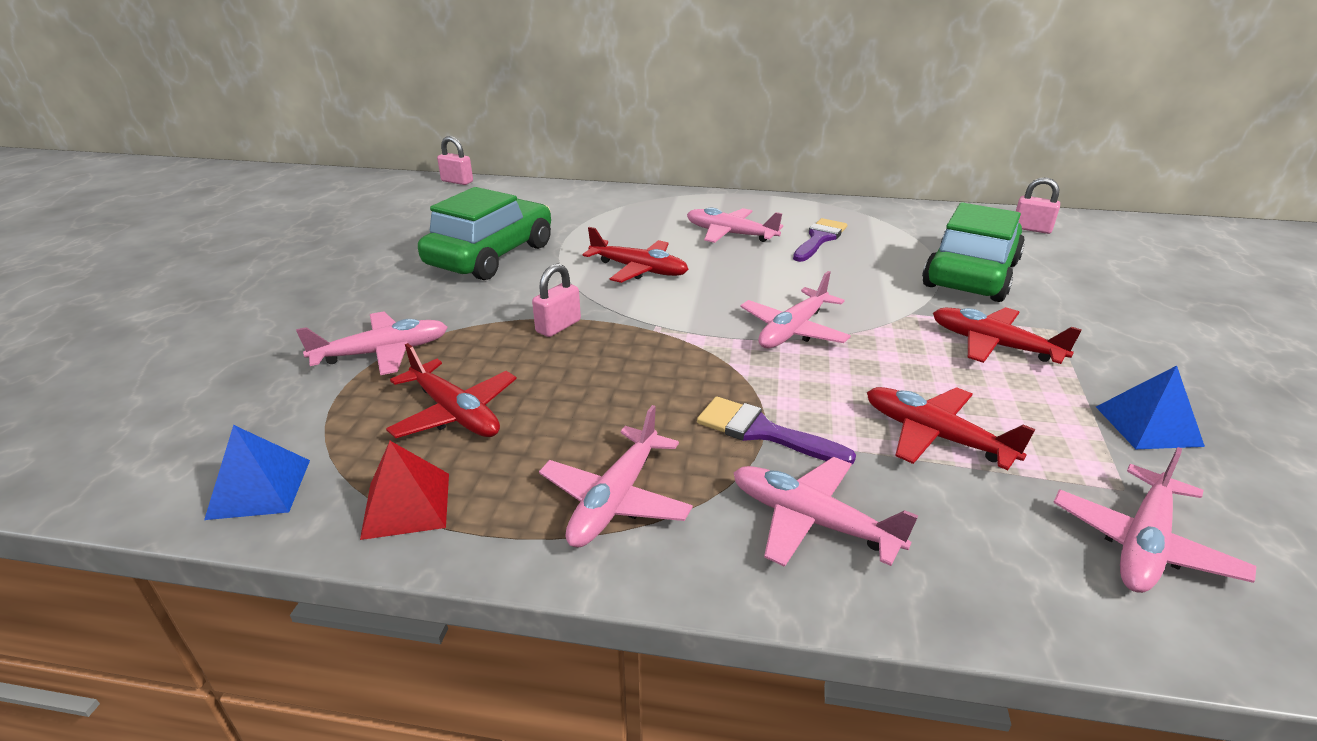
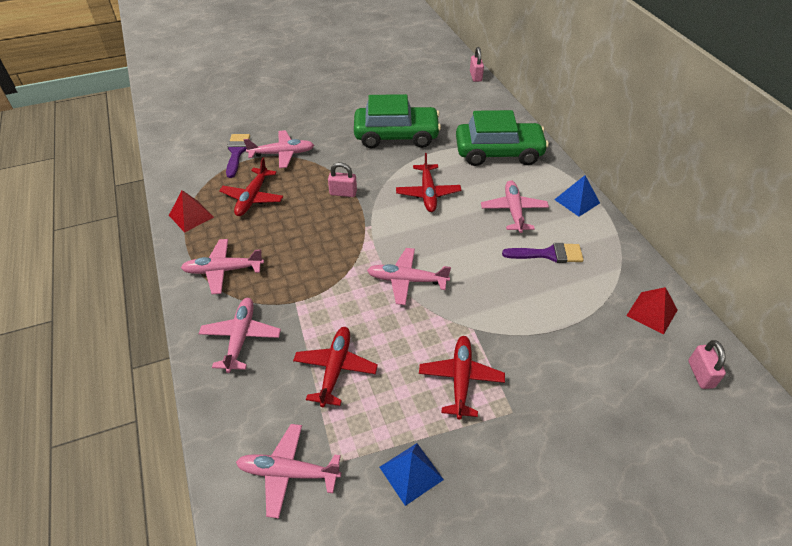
camera: 60 degrees right, 15 degrees up
blue pyramid [204,425,310,520] -> blue pyramid moved to [554,175,600,217]
pink plane [296,311,448,375] -> pink plane turned 45 degrees counterclockwise [244,130,314,168]
purple brush [697,396,856,464] -> purple brush moved to [226,134,250,178]
green car [922,202,1025,302] -> green car moved to [456,110,549,166]
none -> red pyramid [626,287,677,335]

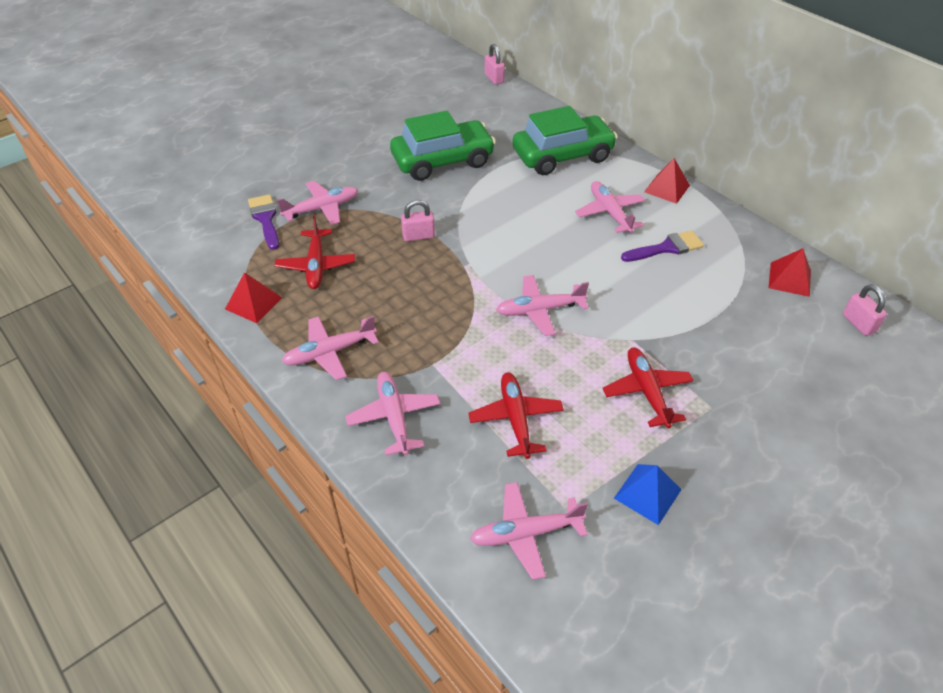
camera: 20 degrees left, 0 degrees up
red plane [396,153,461,212] -> none
blue pyramid [554,175,600,217] -> red pyramid [644,158,690,204]

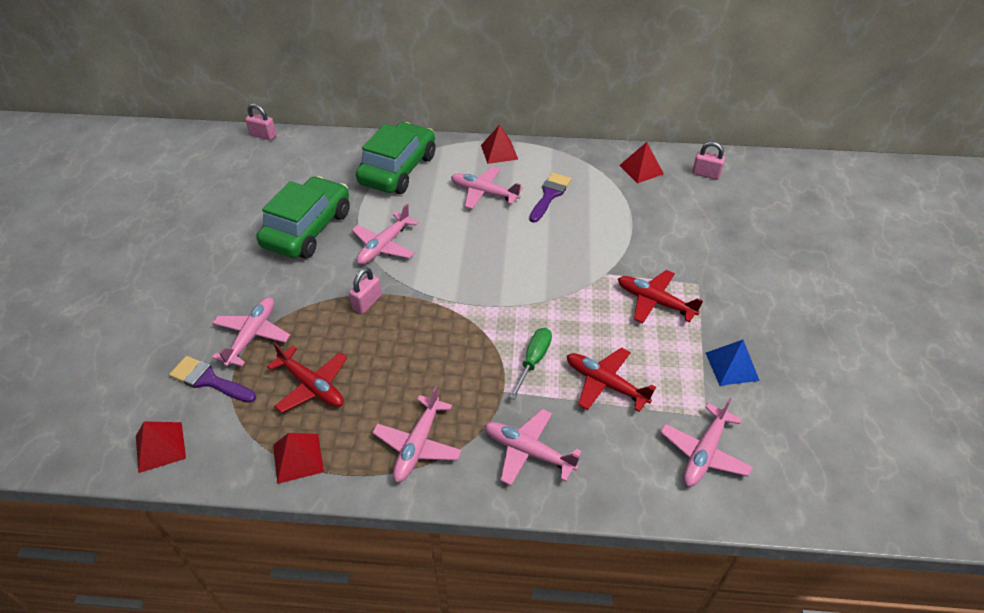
camera: 45 degrees left, 0 degrees up
pink plane [496,275,589,336] -> pink plane moved to [352,204,419,265]
none -> red pyramid [136,421,186,473]
none -> green screwdriver [509,328,552,400]

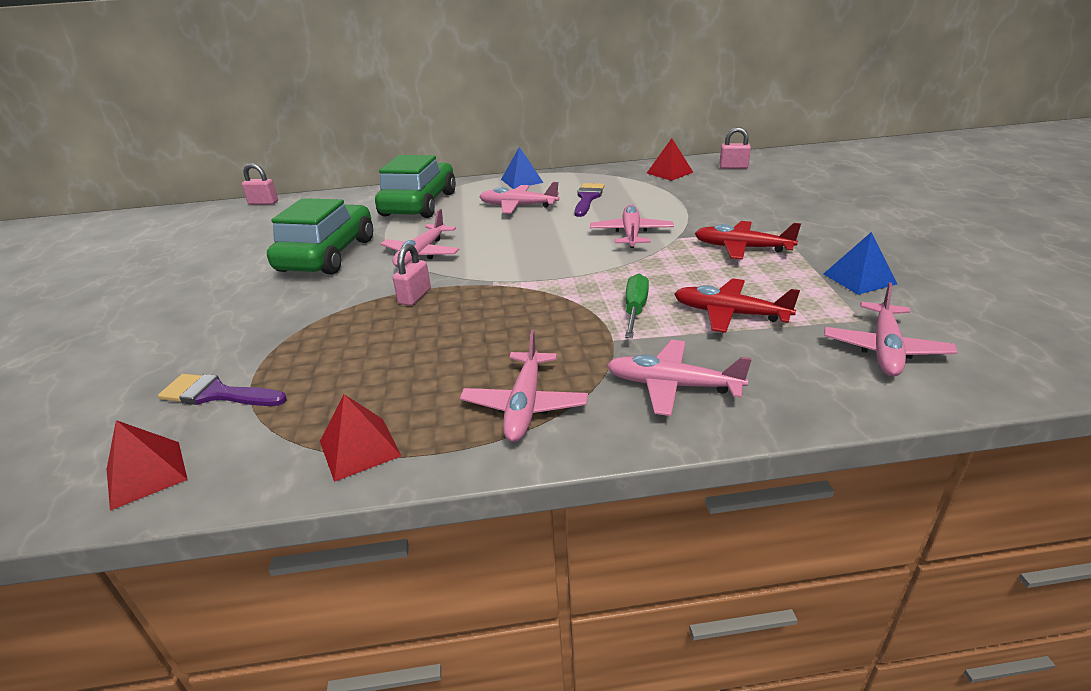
camera: 10 degrees left, 15 degrees down
pink plane [212,297,290,367] -> pink plane moved to [590,204,674,248]
red plane [267,343,347,413] -> none
red pyramid [481,125,518,164] -> blue pyramid [501,147,544,189]

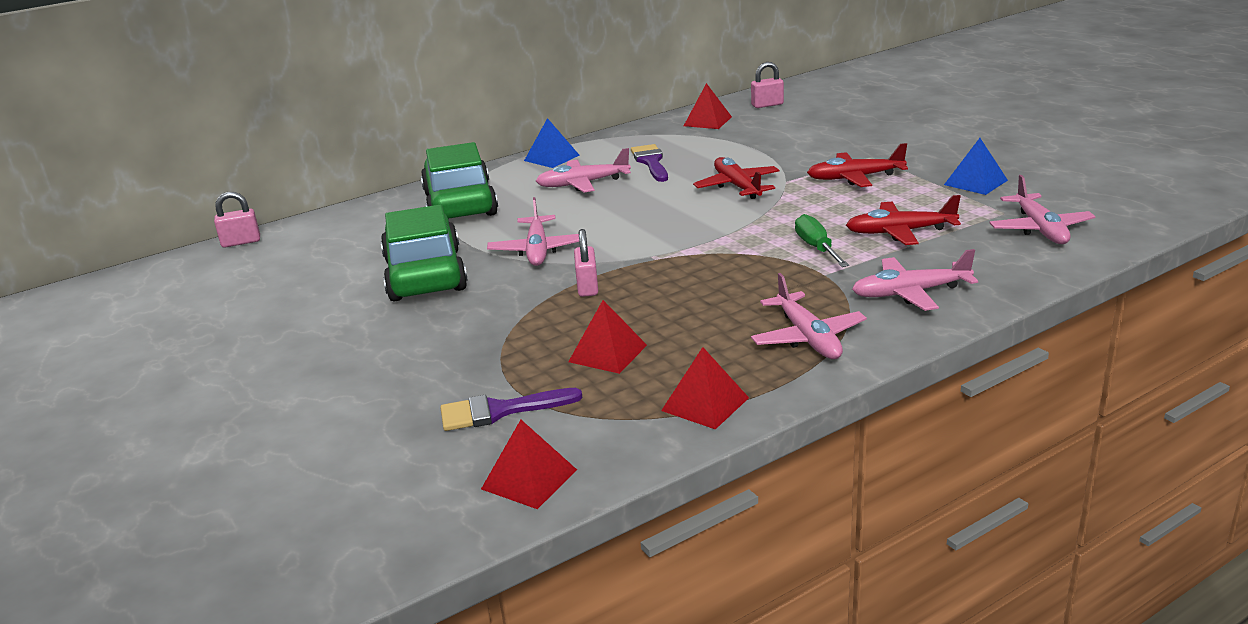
camera: 25 degrees left, 5 degrees down
pink plane [590,204,674,248] -> red plane [693,157,779,199]
none -> red pyramid [568,300,647,374]

